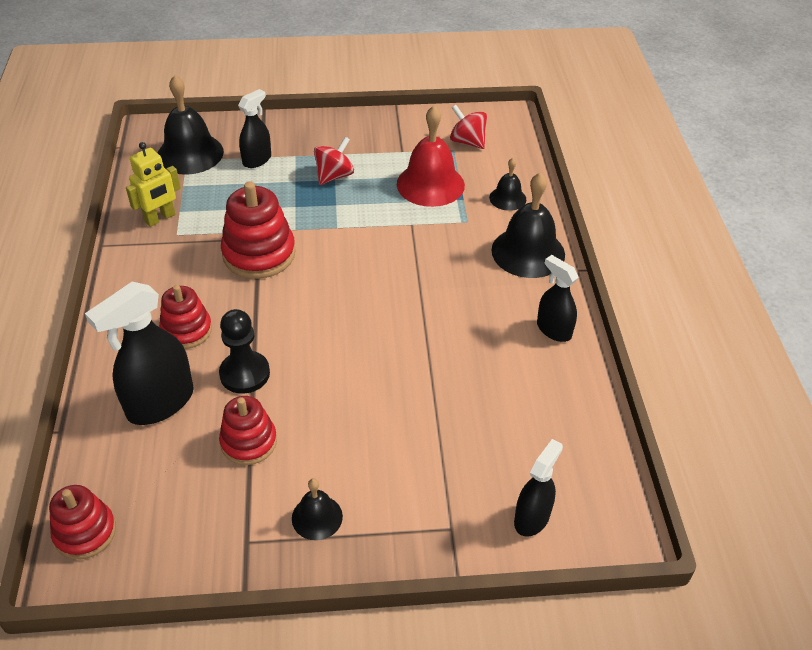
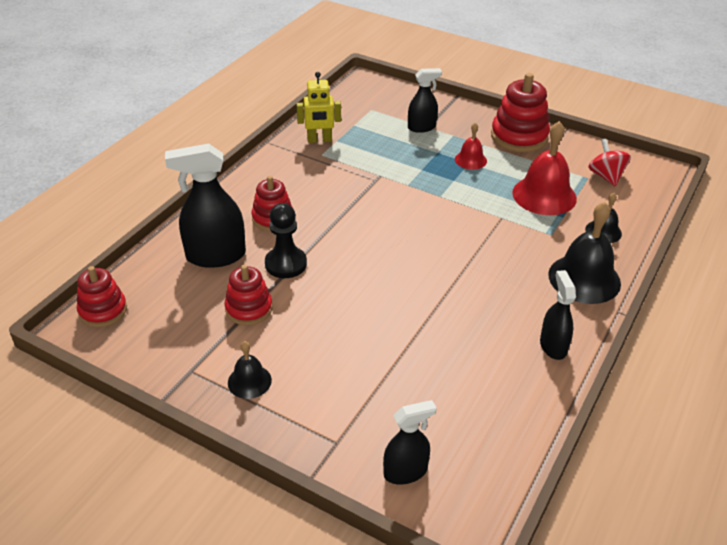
camera: 35 degrees right, 5 degrees down
black bell [158,75,224,175] -> none
red stacking toy [221,181,296,279] -> red stacking toy moved to [491,73,550,152]
red spinning top [314,137,354,185] -> red bell [455,122,487,170]

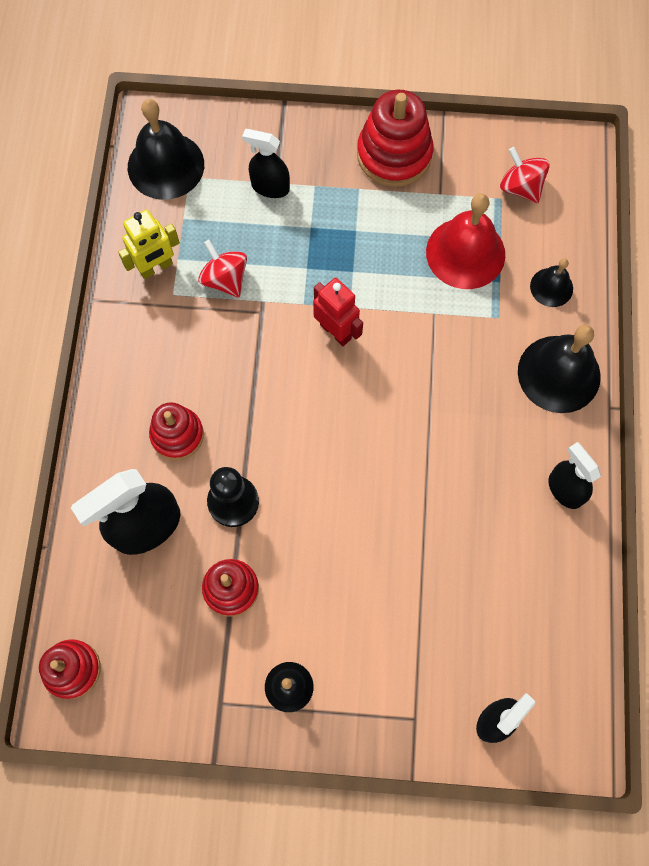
camera: 25 degrees left, 30 degrees up
black spray bottle [408,68,442,133] -> black spray bottle turned 120 degrees counterclockwise [242,129,290,198]
red bell [455,122,487,170] -> none
none -> black bell [128,99,204,200]
none -> red spinning top [198,240,247,298]
none -> red robot [313,278,363,346]

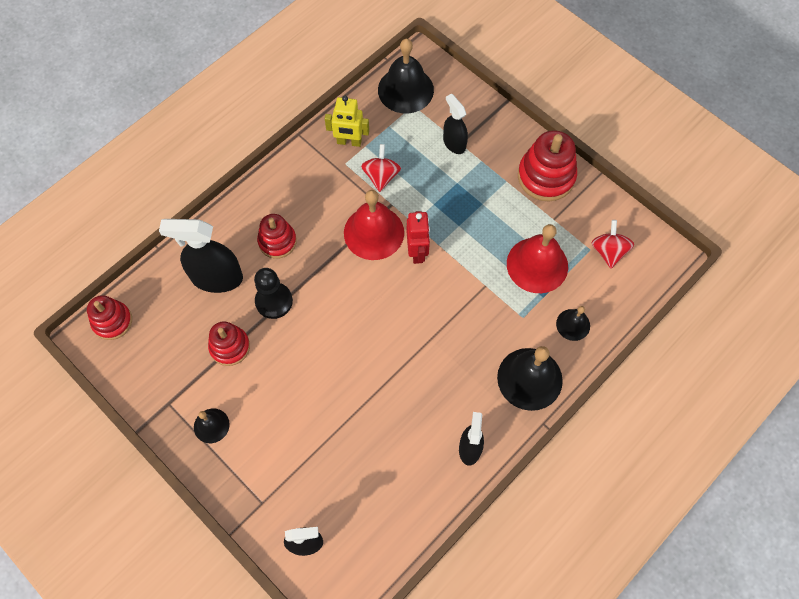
camera: 40 degrees right, 5 degrees down
none -> red bell [344,190,404,260]

